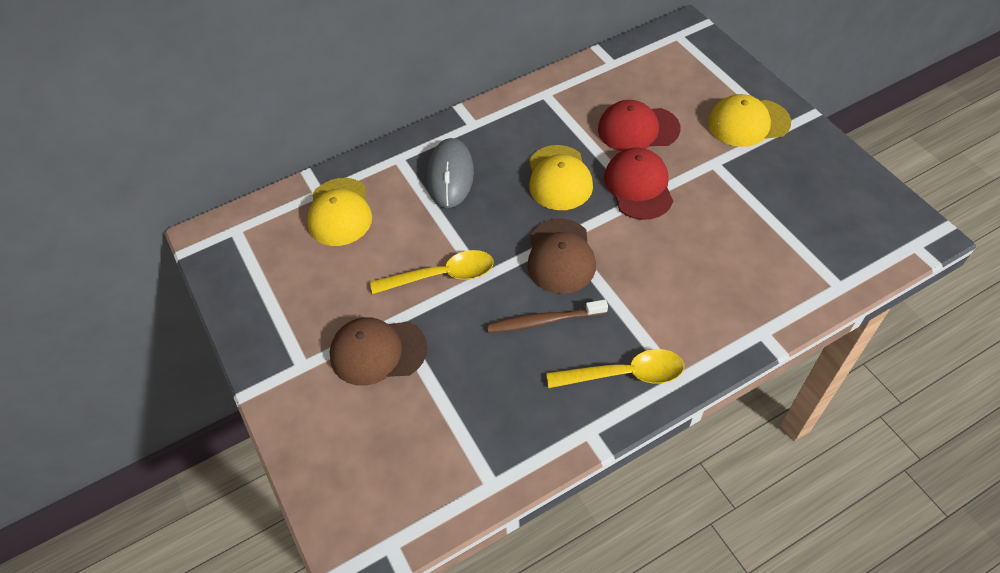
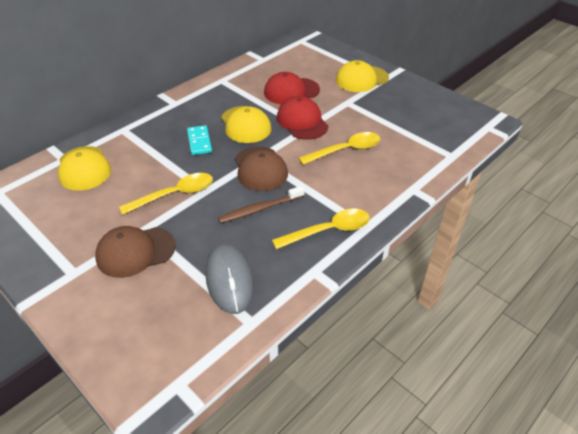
camera: 20 degrees left, 10 degrees down
grey mouse [427,138,474,208] -> grey mouse moved to [205,244,254,314]
none -> turquoise domino [187,125,212,155]
none -> yellow spoon [299,132,380,165]

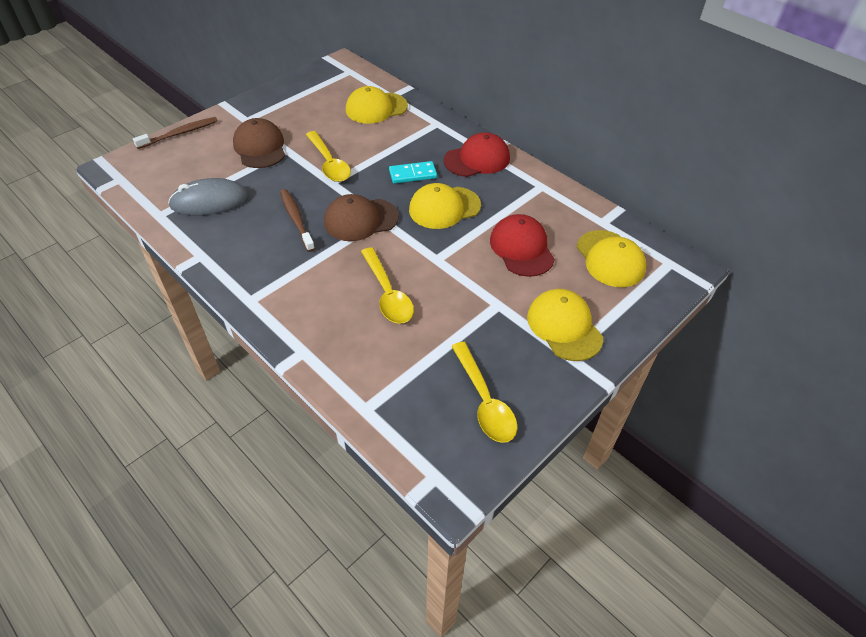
camera: 90 degrees right, 5 degrees up
yellow spoon [272,209,370,249] -> yellow spoon moved to [451,342,517,443]
red cap [277,96,328,140] -> red cap moved to [444,132,510,177]
none -> brown toothbrush [133,117,218,149]
none -> yellow cap [577,230,646,287]

